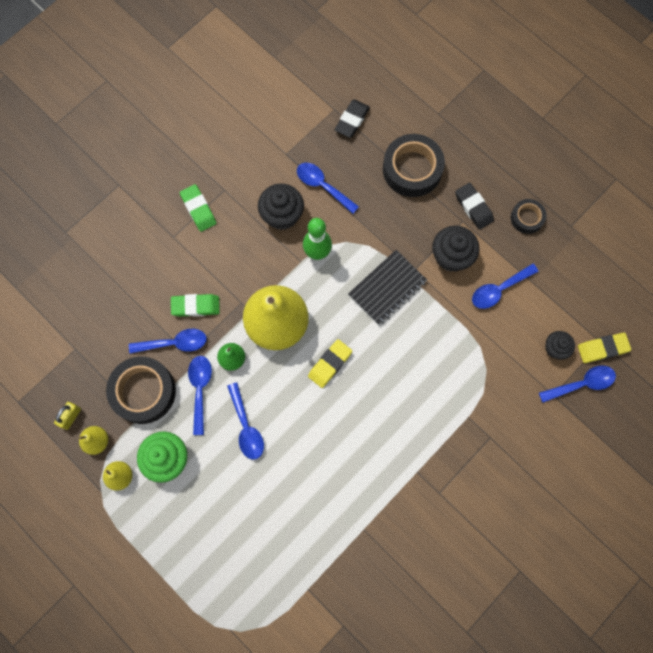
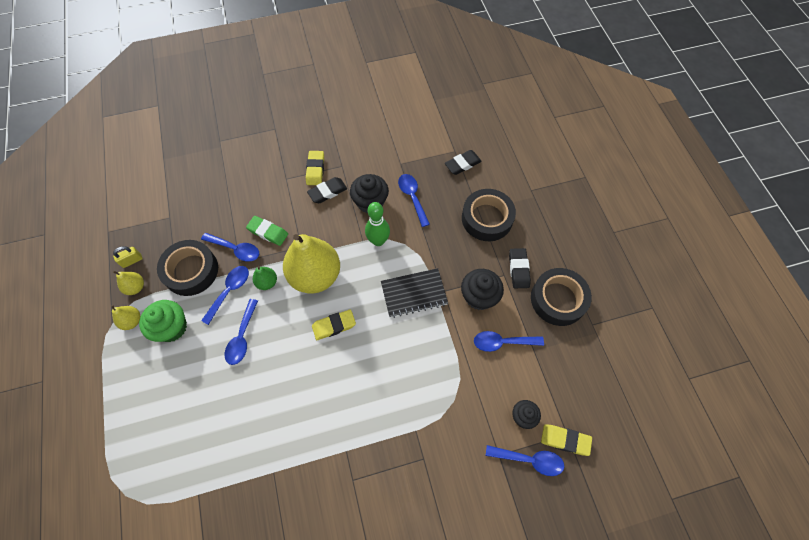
camera: 30 degrees right, 10 degrees down
green eraser [180,184,217,232] -> yellow eraser [306,151,324,185]
black tape [511,199,546,234] -> black tape [531,268,592,326], size x1.83
none -> black eraser [307,177,347,203]

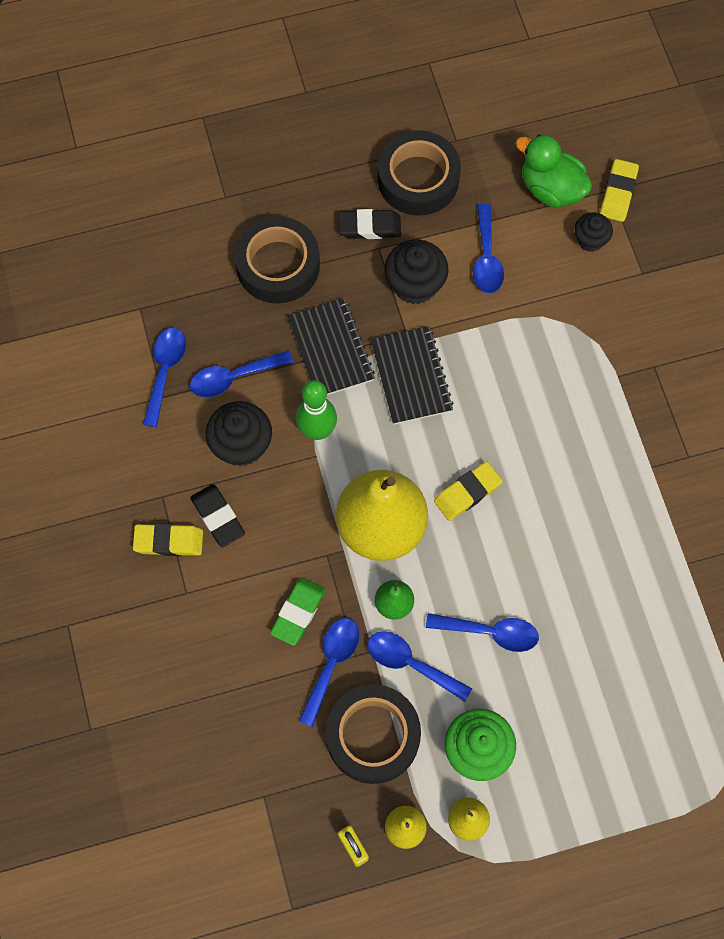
camera: 90 degrees left, 5 degrees up
yellow eraser [312,309,356,340] -> yellow eraser turned 75 degrees clockwise [434,461,502,521]
black eraser [445,150,482,175] -> none
blue spoon [486,445,564,476] -> blue spoon moved to [143,328,186,427]
none -> black notebook [288,298,375,395]
none -> green duck [515,134,592,208]

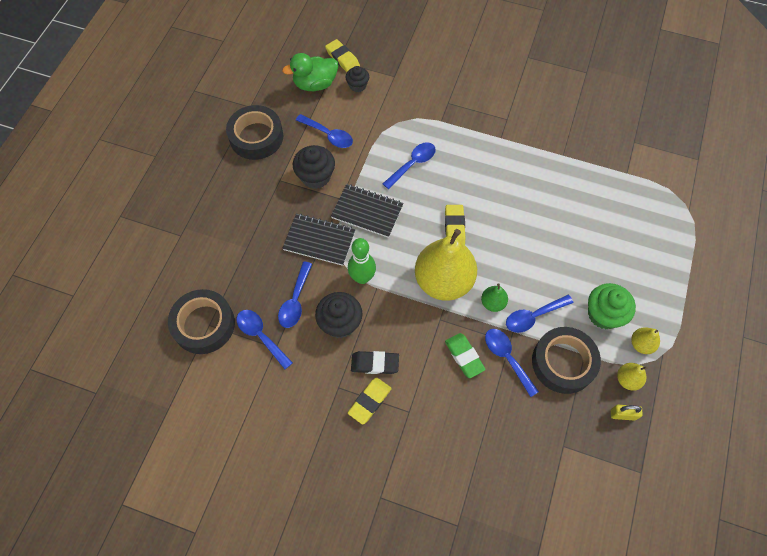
camera: 55 degrees left, 5 degrees down
black tape [234,216,320,304] -> black tape moved to [168,289,235,354]
black eraser [338,209,401,239] -> none
blue spoon [426,613,539,652] -> blue spoon moved to [383,142,436,189]

